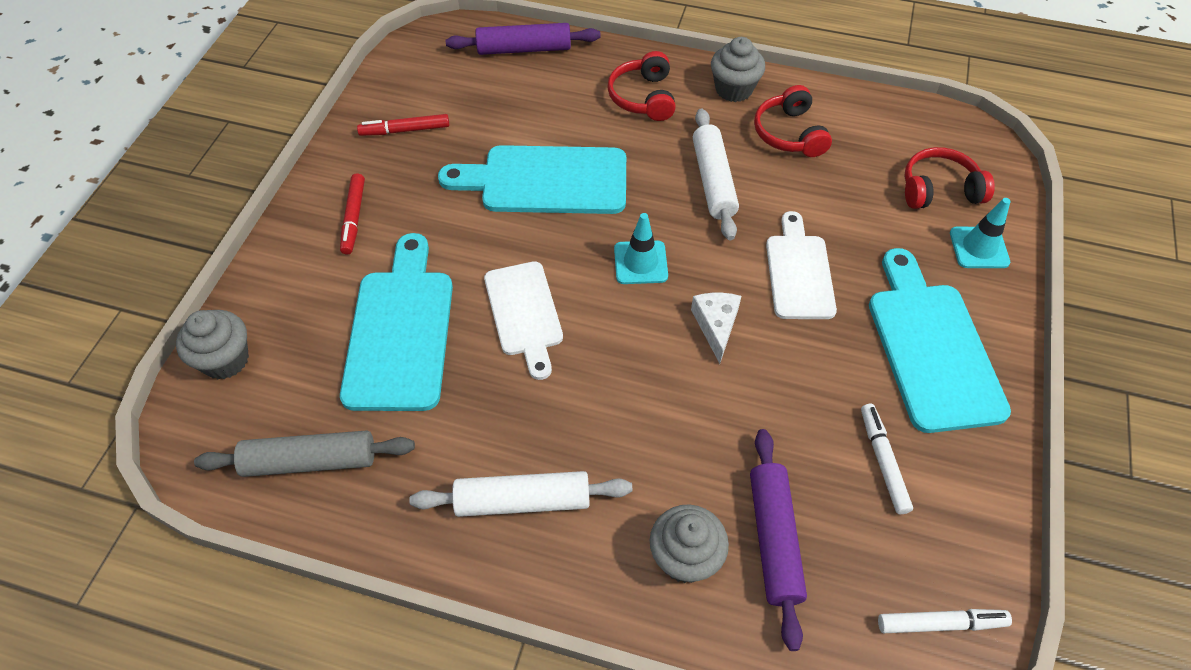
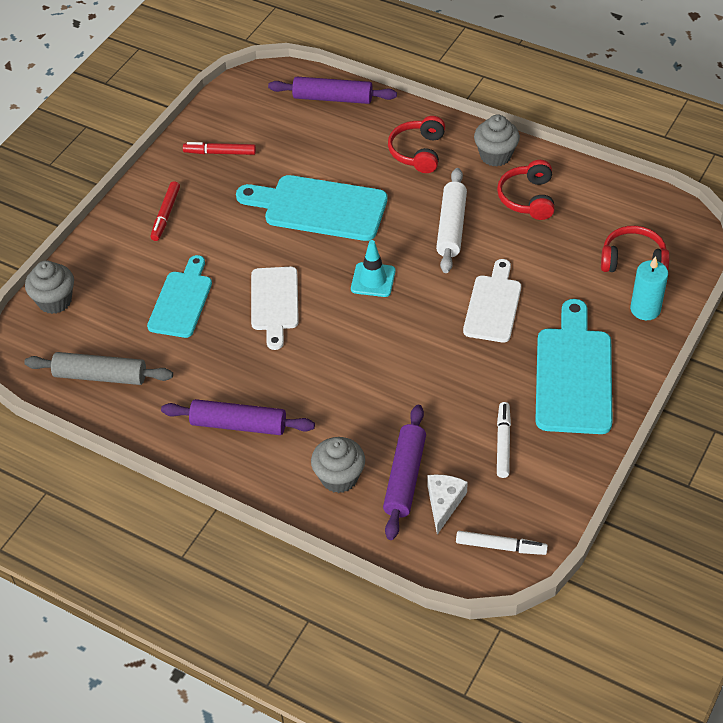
camera: 15 degrees right, 5 degrees down
turquoise cutting board [340,233,453,411] -> turquoise cutting board [147,255,212,338], size x0.66
white rolling pin [409,471,632,517] -> purple rolling pin [161,399,315,435]
white cheese [691,293,742,364] -> white cheese moved to [427,475,468,535]
turquoise traffic cone [950,198,1011,268] -> turquoise candle [630,256,668,320]

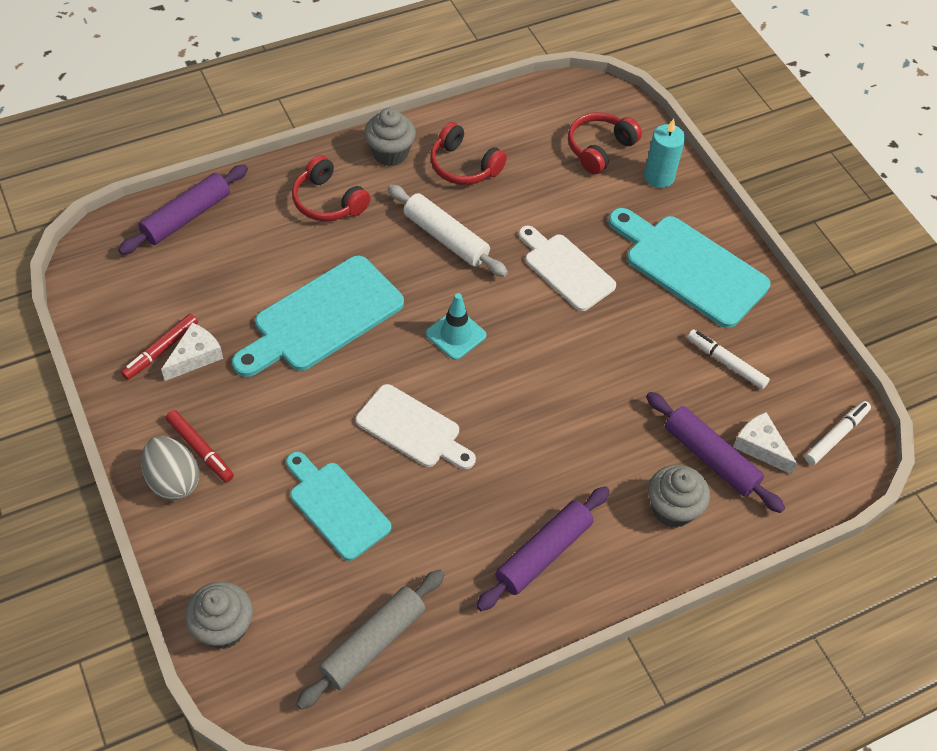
camera: 60 degrees left, 5 degrees up
none -> grey egg [141,436,199,501]
none -> white cheese [161,323,223,381]

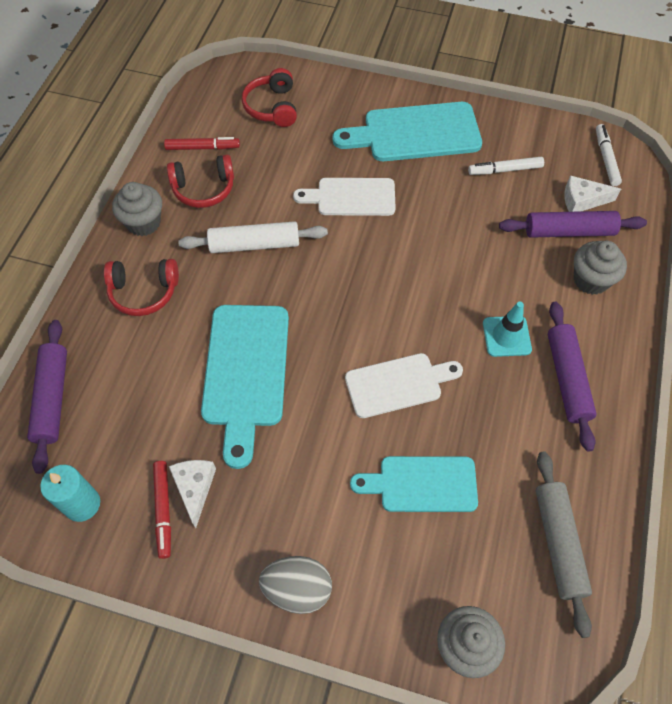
camera: 45 degrees left, 5 degrees up
red marker [166,410,234,482] -> red marker moved to [164,137,240,150]
turquoise traffic cone [426,293,486,360] -> turquoise traffic cone moved to [483,302,532,357]
turquoise candle [644,119,685,188] -> turquoise candle moved to [40,465,100,522]

